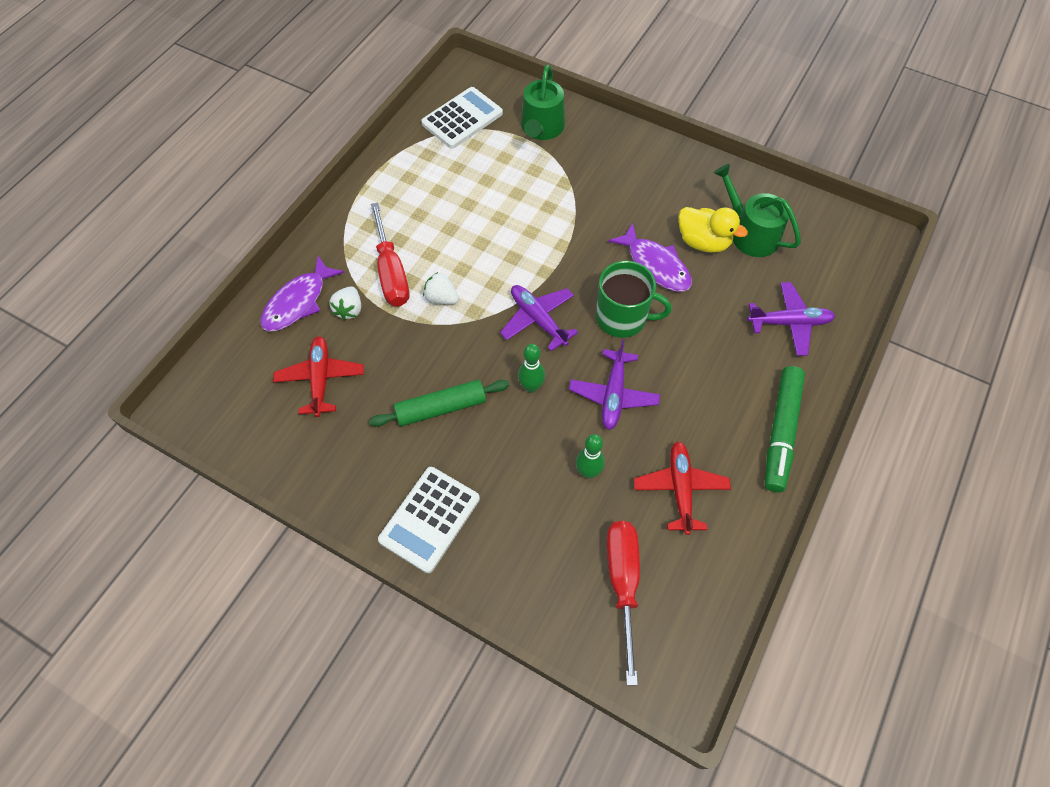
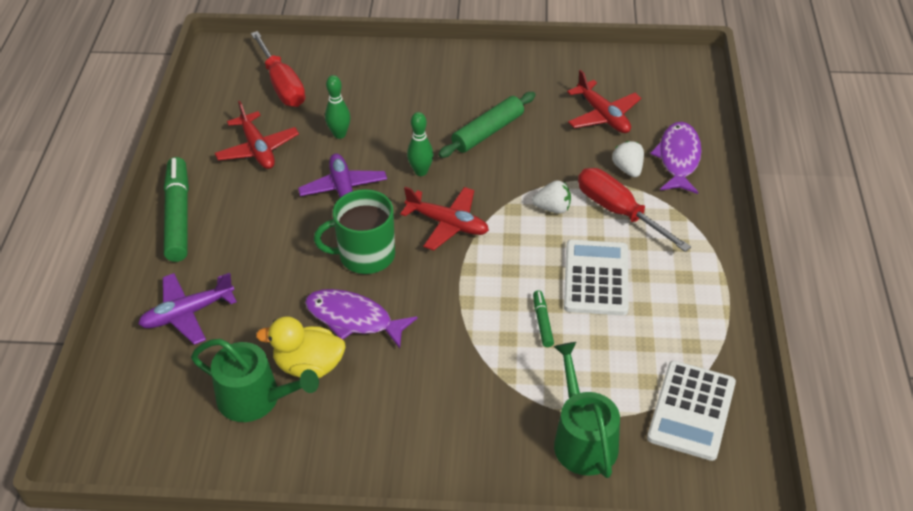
camera: 155 degrees right, 15 degrees down
white calculator [378,467,480,573] -> white calculator moved to [564,240,629,316]
purple plane [500,285,578,351] -> red plane [400,187,489,251]
none -> green marker [533,290,554,347]

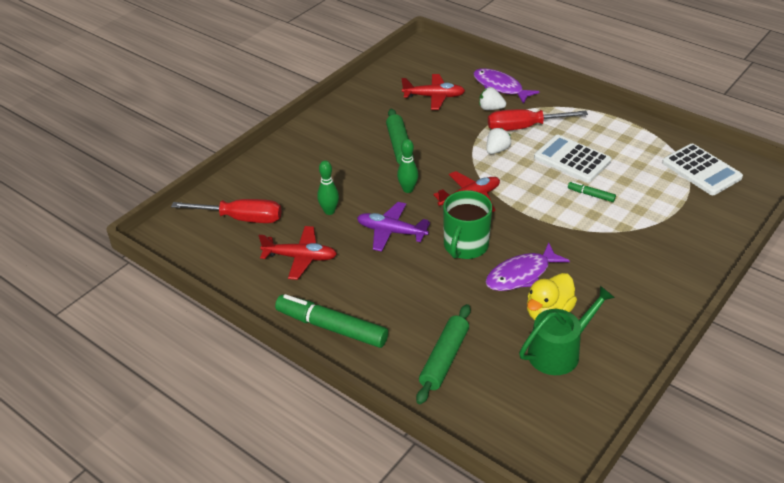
camera: 55 degrees left, 5 degrees down
purple plane [138,273,237,345] -> green rolling pin [416,304,471,404]
green watering can [553,342,620,478] -> none

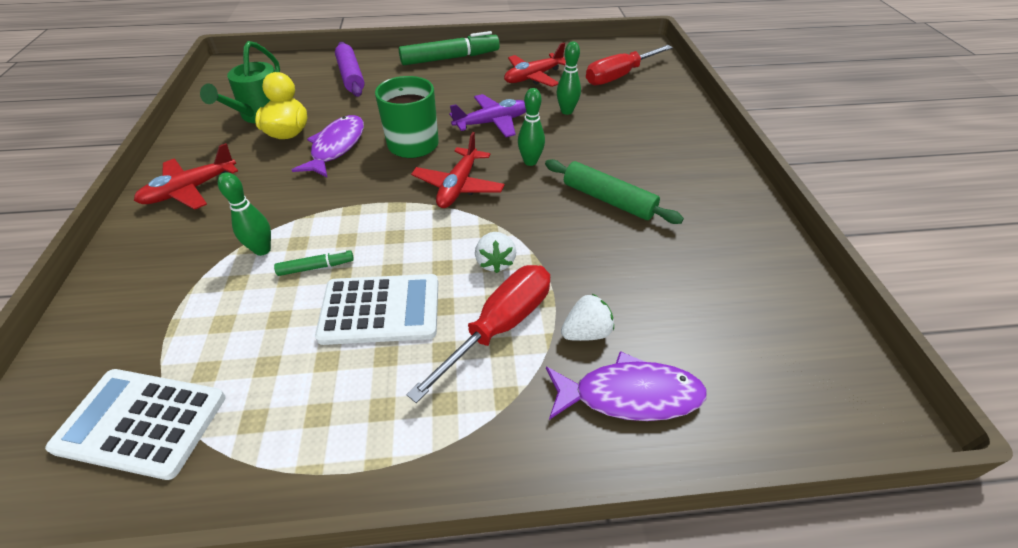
camera: 135 degrees right, 5 degrees up
red plane [402,74,465,110] -> red plane moved to [134,143,238,210]
green rolling pin [416,304,471,404] -> purple rolling pin [335,42,365,97]
none -> green bowling pin [218,172,271,256]

